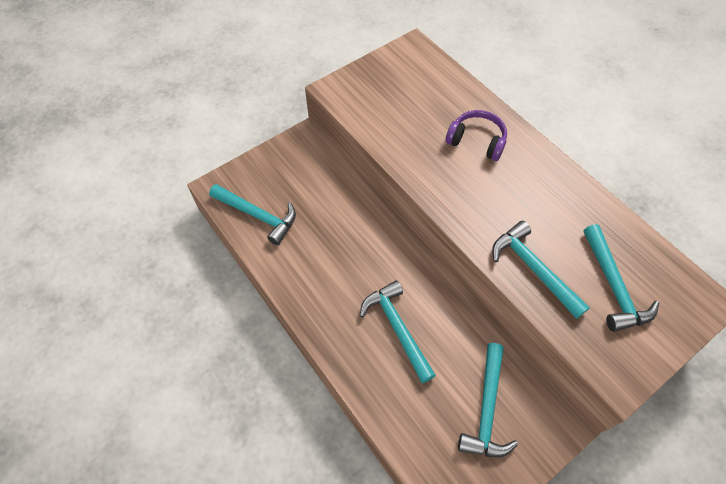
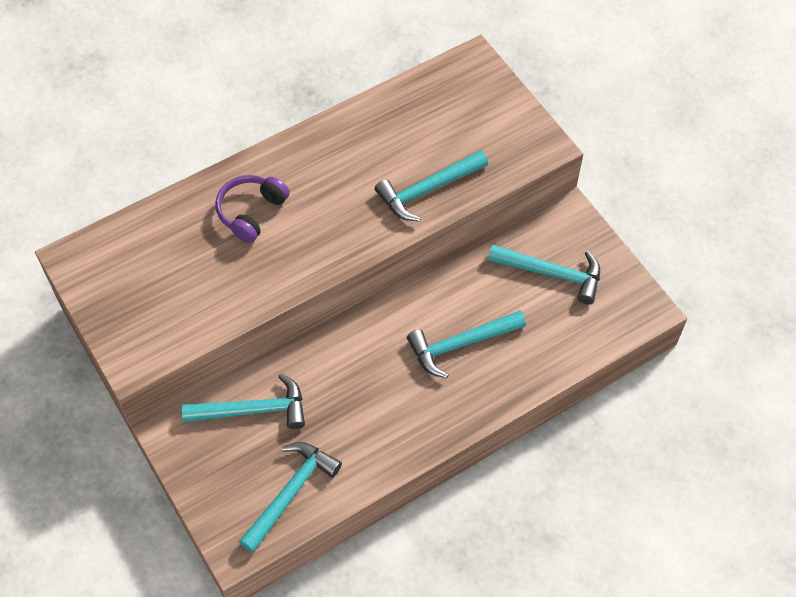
camera: 85 degrees left, 0 degrees up
turquoise hammer [584,224,659,332] -> turquoise hammer moved to [182,374,305,429]

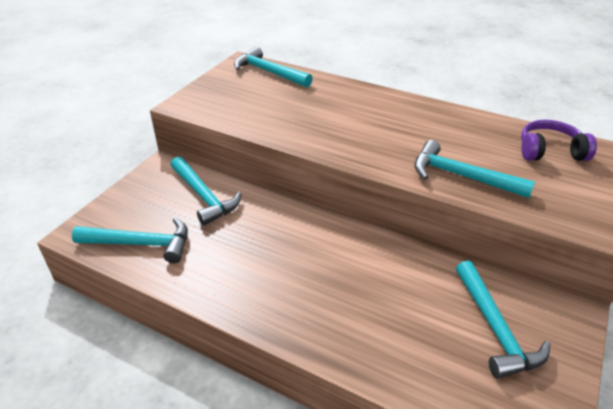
camera: 60 degrees right, 20 degrees down
purple headphones [216,175,290,243] -> purple headphones moved to [521,120,597,161]
turquoise hammer [407,310,526,378] -> turquoise hammer moved to [234,46,313,87]

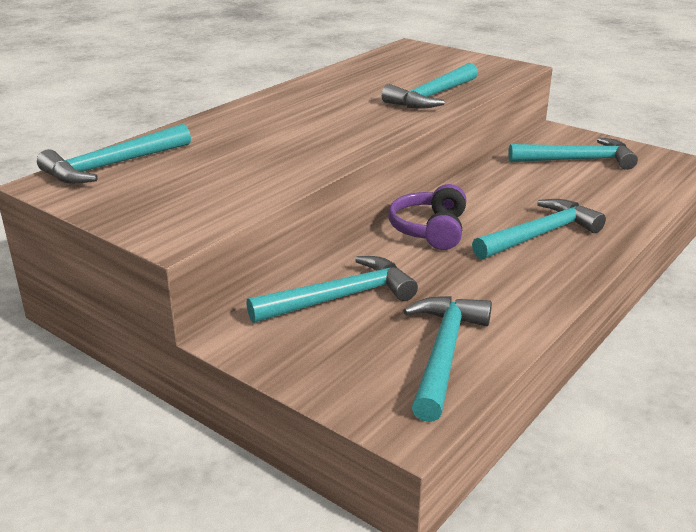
camera: 80 degrees left, 10 degrees down
purple headphones [521,120,597,161] -> purple headphones moved to [388,184,466,250]
none -> turquoise hammer [472,199,606,260]

